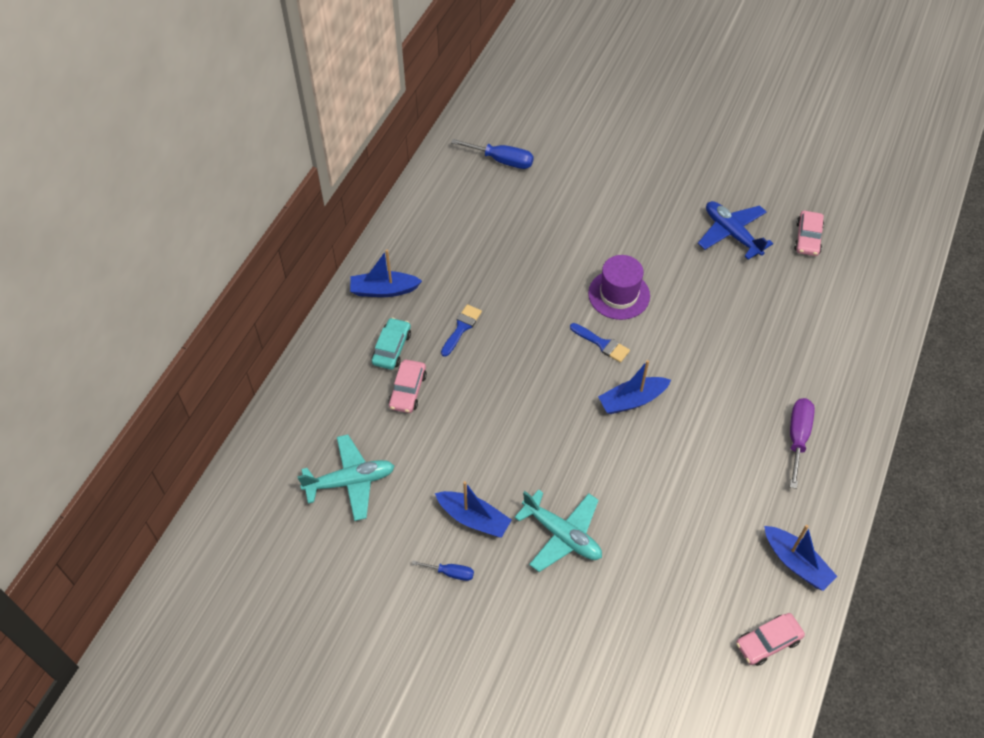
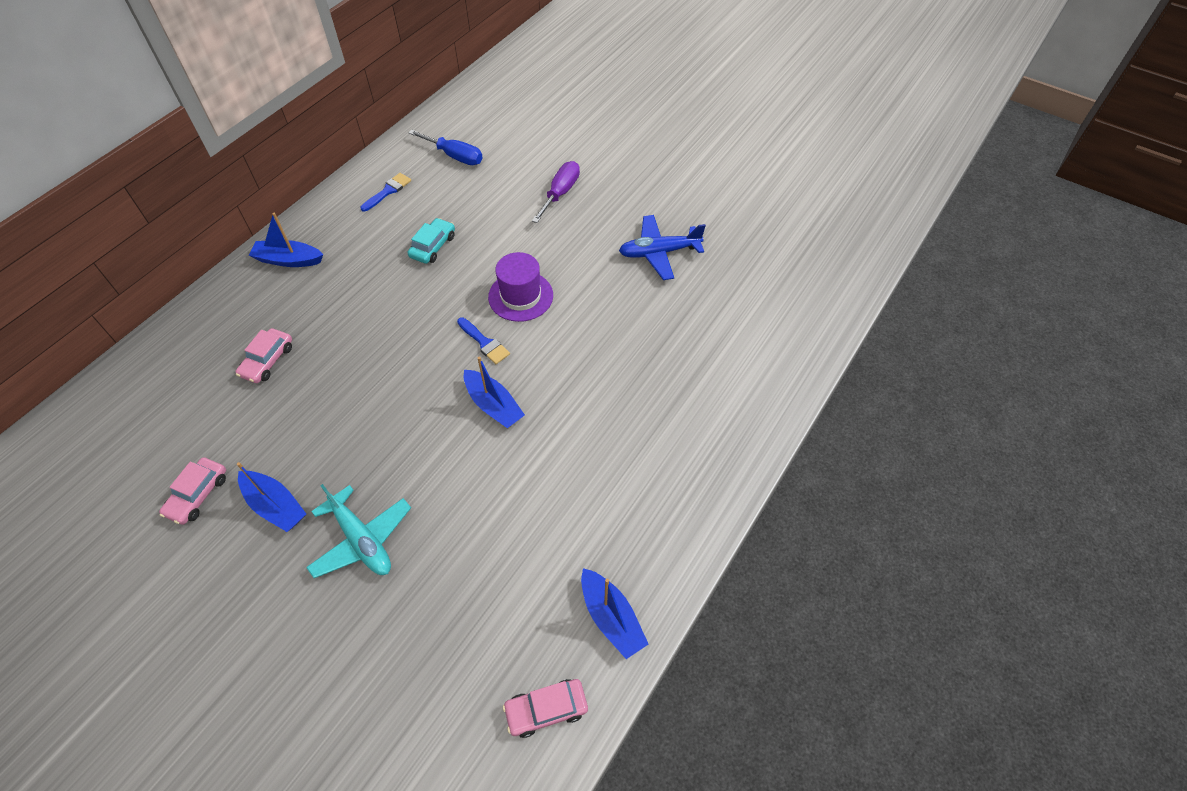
camera: 10 degrees right, 0 degrees up
turquoise plane [297,435,395,521] -> none
turquoise car [372,317,411,370] -> turquoise car moved to [408,218,455,264]
blue screwdriver [412,561,474,581] -> none
blue brush [441,304,482,357] -> blue brush moved to [360,173,411,212]
blue boat [598,360,671,414] -> blue boat turned 120 degrees counterclockwise [464,356,525,428]
blue plane [698,201,773,260] -> blue plane turned 75 degrees counterclockwise [619,215,706,280]
purple screwdriver [790,398,815,489] -> purple screwdriver moved to [532,161,580,223]
pink car [794,211,824,256] -> pink car moved to [159,457,226,525]

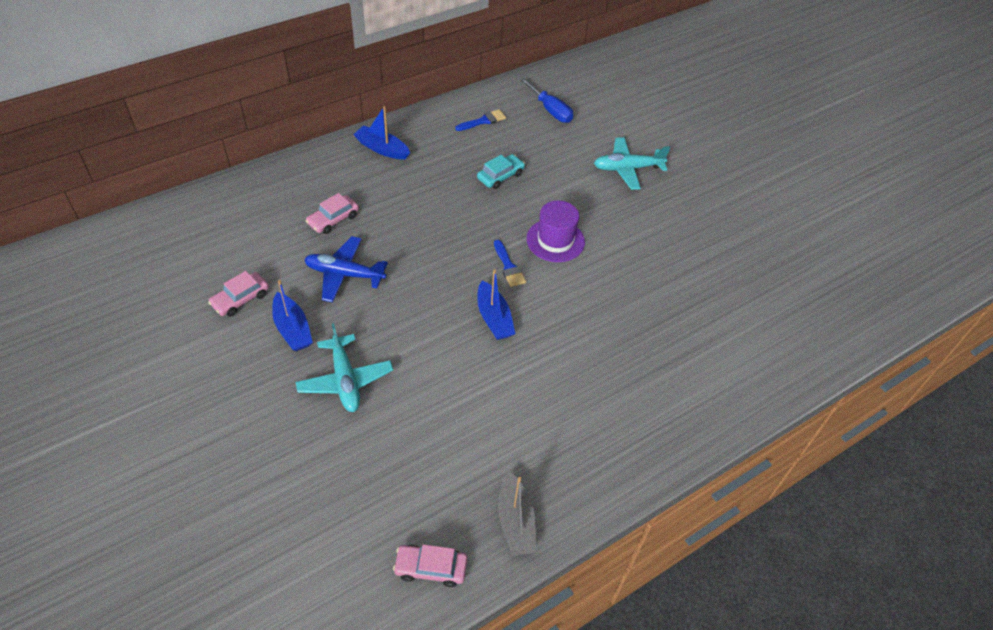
camera: 20 degrees right, 5 degrees down
purple screwdriver [532,161,580,223] -> turquoise plane [594,137,670,190]
blue boat [581,568,648,659] -> grey boat [498,472,536,556]
blue plane [619,215,706,280] -> blue plane moved to [304,236,388,302]

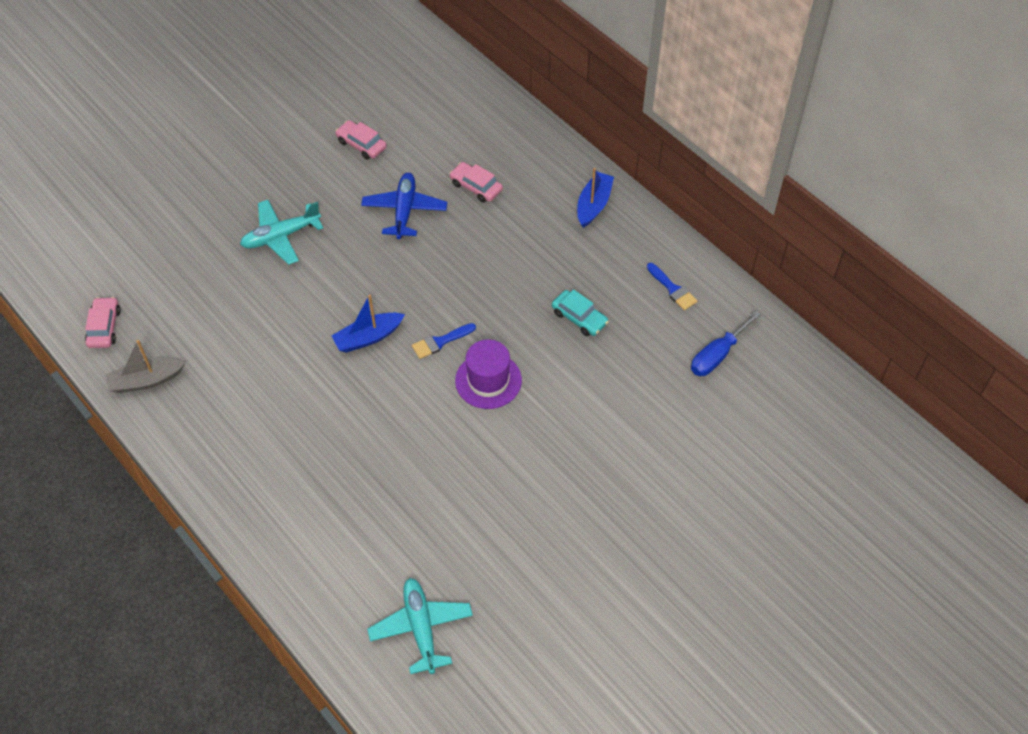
camera: 85 degrees right, 5 degrees up
blue boat [272,280,313,351] -> none
turquoise plane [594,137,670,190] -> turquoise plane moved to [367,578,473,674]

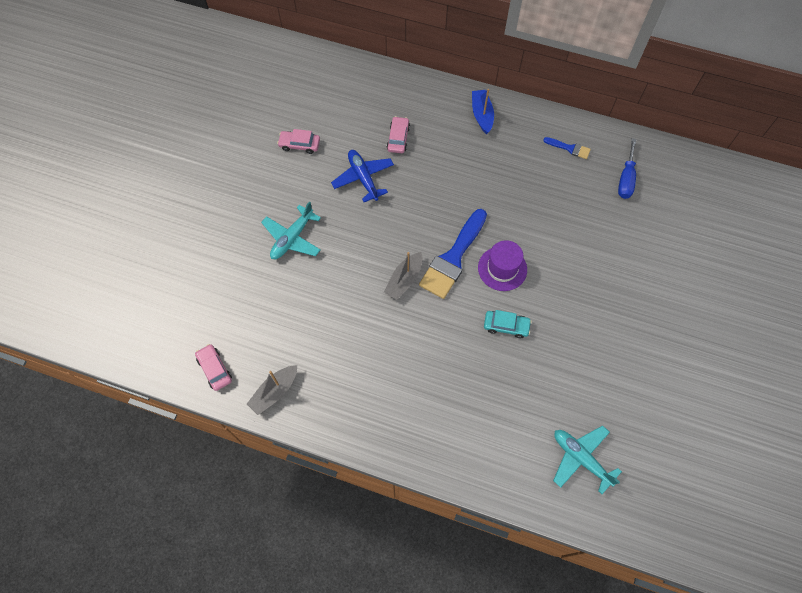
camera: 30 degrees left, 10 degrees up
blue boat [332,295,405,353] -> grey boat [384,252,422,300]
blue brush [412,323,476,359] -> blue brush [419,209,487,299], size x2.12
pink car [449,162,503,203] -> pink car turned 90 degrees clockwise [387,116,410,153]
turquoise car [552,289,609,336] -> turquoise car moved to [484,310,532,338]

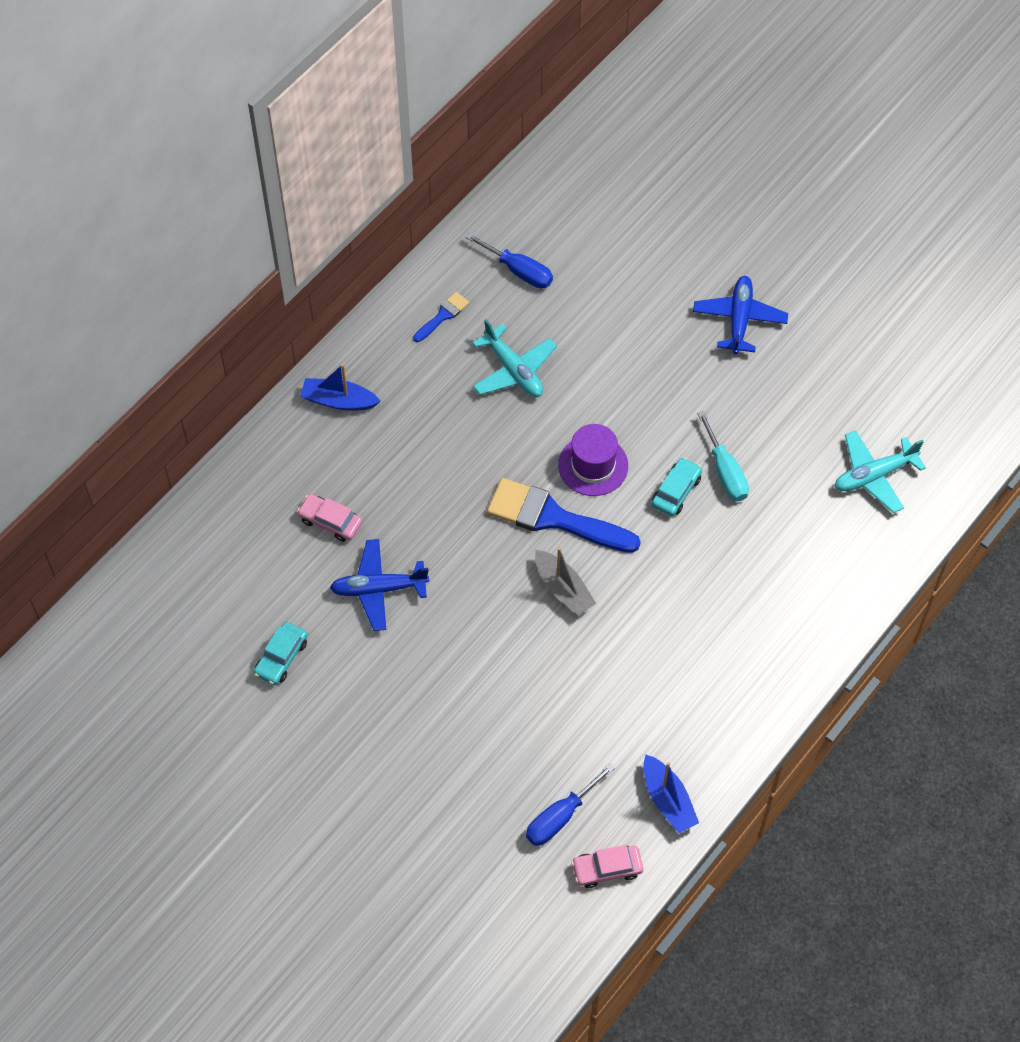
camera: 70 degrees left, 5 degrees down
grey boat [247,365,297,415] -> blue boat [643,755,699,833]
turquoise plane [261,202,321,259] -> turquoise plane moved to [472,319,557,397]
pink car [277,129,320,154] -> turquoise car [254,622,308,685]
blue brush [419,209,487,299] -> blue brush turned 150 degrees clockwise [487,478,641,553]
none -> blue screwdriver [526,763,615,846]
none -> blue plane [693,276,788,355]
none -> turquoise screwdriver [697,411,749,501]

